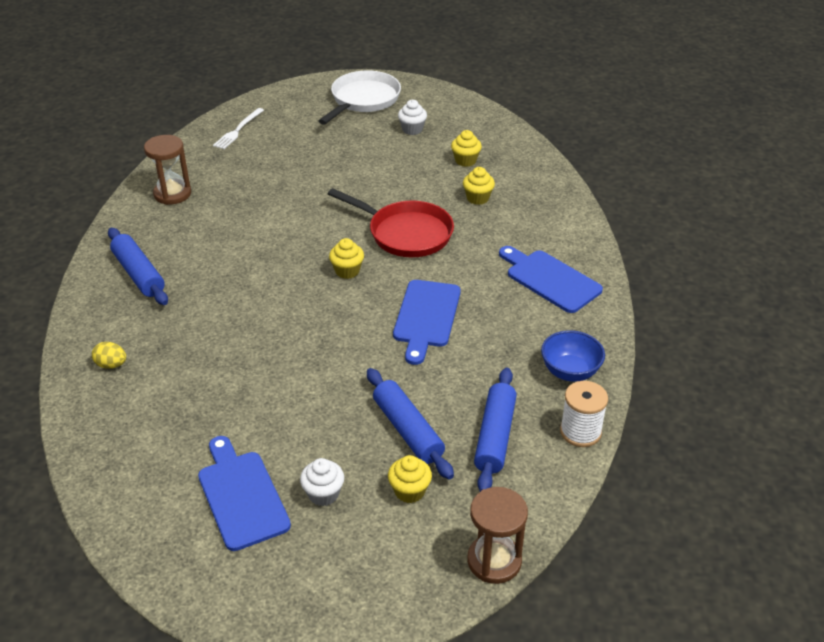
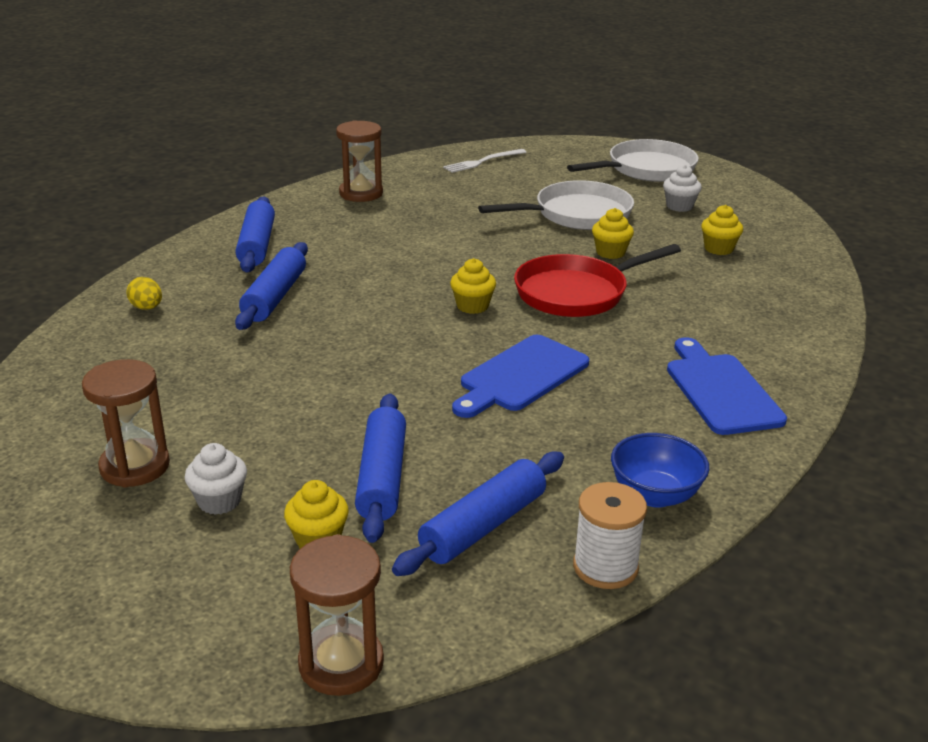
camera: 30 degrees right, 10 degrees down
blue cutting board [198,436,291,551] -> brown hourglass [82,359,170,488]
red pan [328,188,454,257] -> red pan turned 90 degrees clockwise [514,244,681,317]
yellow cupcake [463,167,495,205] -> yellow cupcake moved to [592,208,634,259]
none -> blue rolling pin [235,242,308,330]
none -> white pan [478,180,634,230]

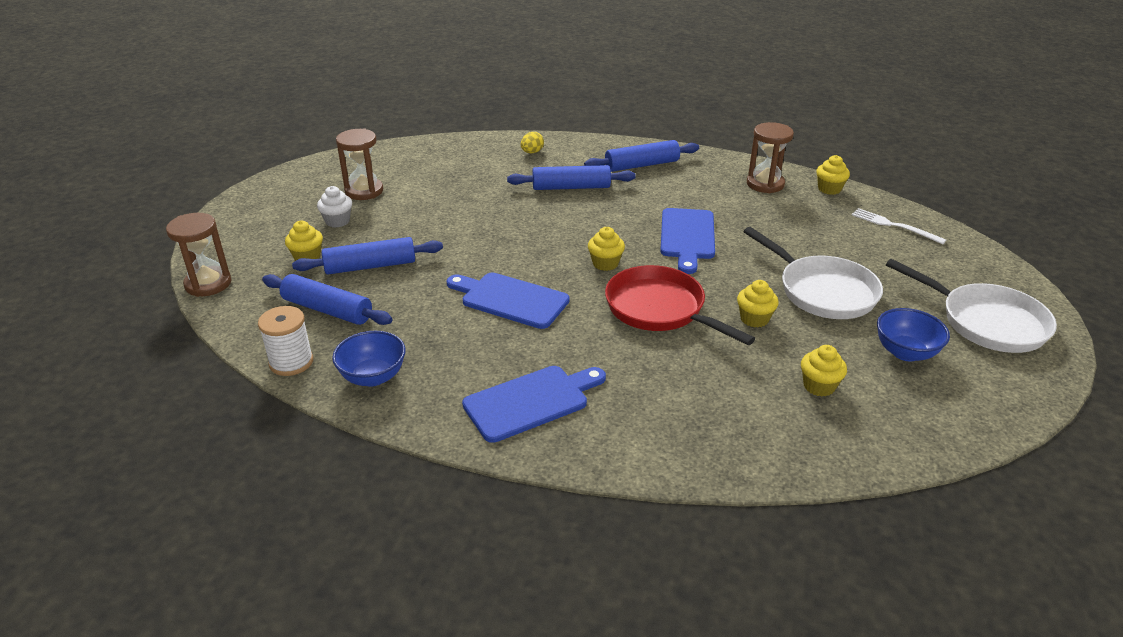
camera: 75 degrees right, 5 degrees up
white cupcake [663,165,702,212] -> blue bowl [877,308,950,361]
none -> blue cutting board [660,208,715,274]
none -> yellow cupcake [816,155,850,195]

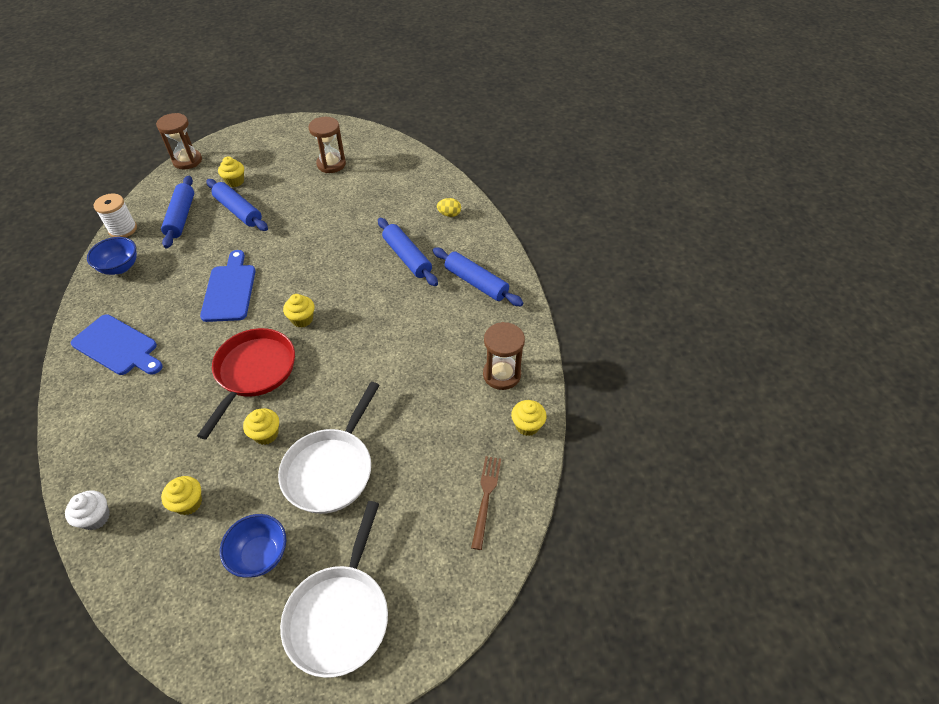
camera: 60 degrees right, 15 degrees up
white cupcake [317,186,352,228] -> white cupcake moved to [65,490,110,530]
blue cutting board [660,208,715,274] -> none
white fork [852,208,946,244] -> brown fork [471,456,501,550]

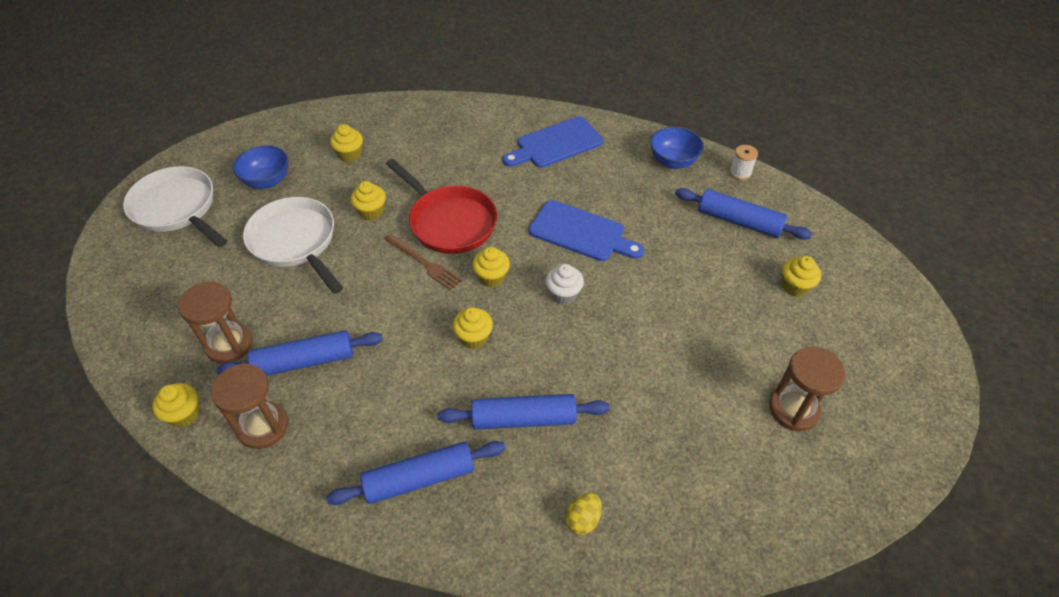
camera: 120 degrees right, 0 degrees up
white cupcake [65,490,110,530] -> white cupcake moved to [546,264,584,305]
white spool [93,193,137,237] -> white spool [730,145,758,180], size x0.66
brown hourglass [156,113,202,169] -> brown hourglass moved to [178,281,253,363]
blue rolling pin [206,179,268,231] -> blue rolling pin moved to [217,330,383,376]
brown fork [471,456,501,550] -> brown fork moved to [384,234,462,291]
none -> yellow cupcake [453,307,493,349]

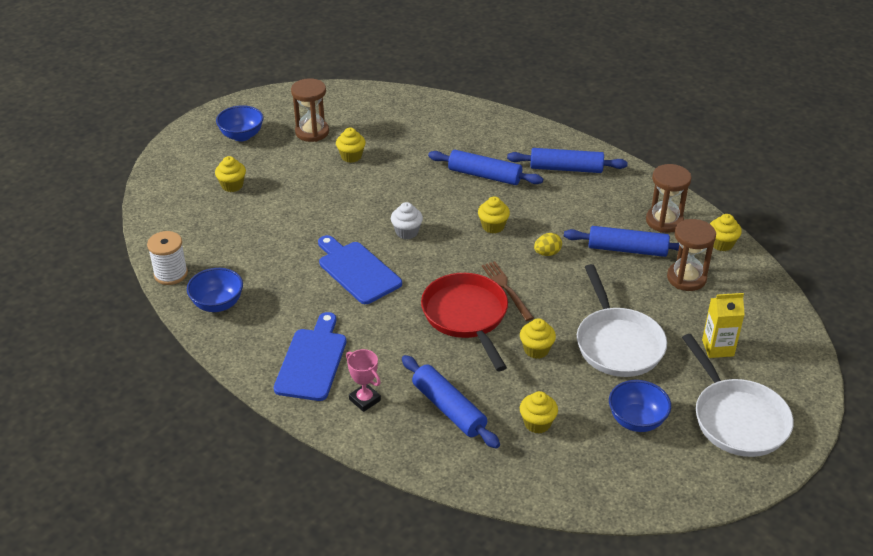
camera: 155 degrees left, 10 degrees down
yellow cupcake [472,247,510,288] -> yellow cupcake moved to [336,128,366,163]
blue cutting board [503,116,603,168] -> blue cutting board turned 75 degrees counterclockwise [274,312,346,401]
yellow egg [566,493,602,535] -> yellow egg moved to [534,233,562,256]
blue rolling pin [675,188,812,240] -> blue rolling pin moved to [402,355,500,449]
white spool [730,145,758,180] -> white spool [147,231,188,285], size x1.51
none -> blue bowl [216,105,263,141]
none -> pink trophy [346,349,381,412]
none -> yellow carton [702,293,745,358]

